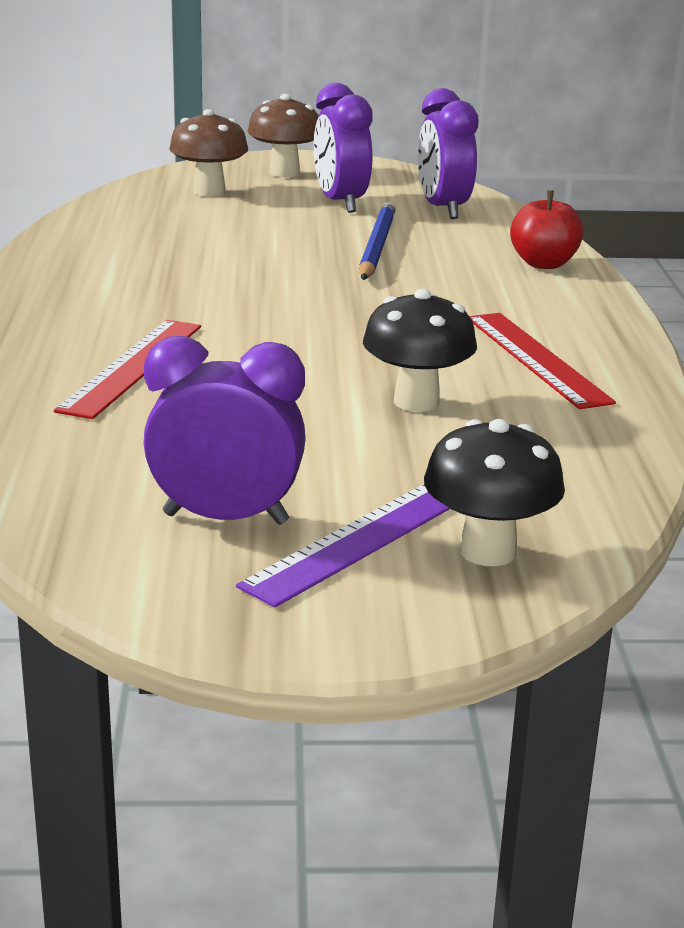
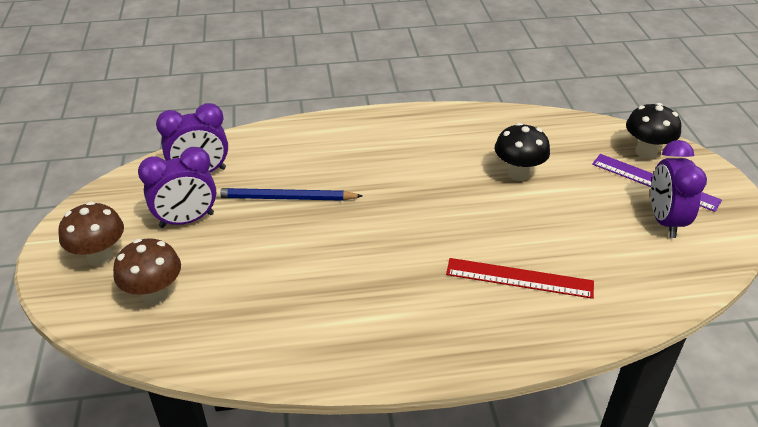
camera: 95 degrees left, 15 degrees up
red ruler [469,313,616,409] -> none
red apple [510,190,583,269] -> none

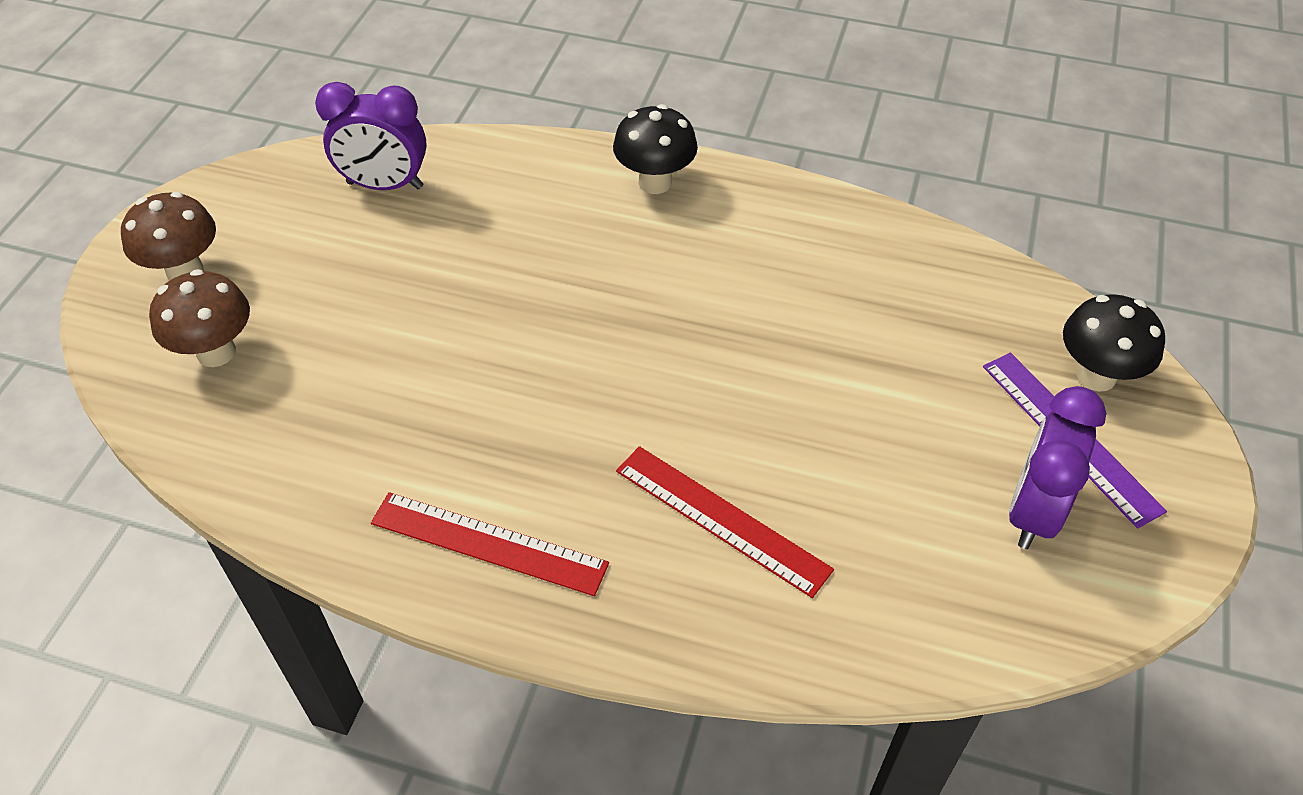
camera: 25 degrees right, 10 degrees up
purple clock [138,147,216,228] -> none
blue pencil [216,188,363,201] -> none
black mushroom [495,123,550,181] -> black mushroom moved to [613,104,698,194]
none -> red ruler [371,492,609,596]

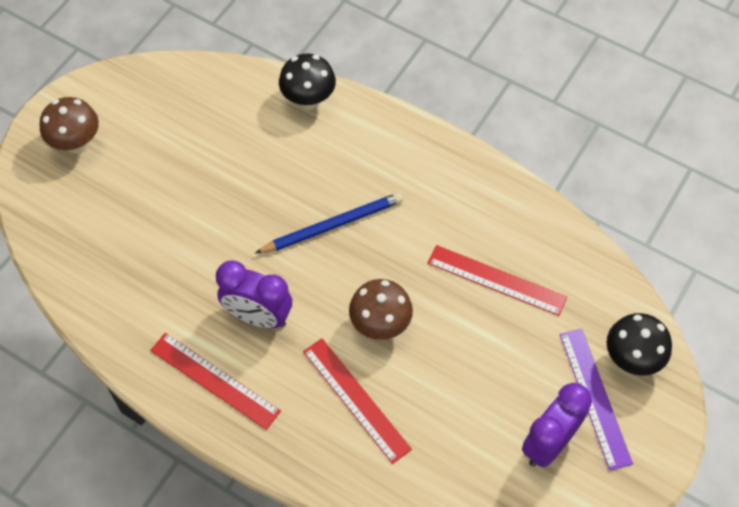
camera: 15 degrees right, 10 degrees up
brown mushroom [149,269,250,367] -> brown mushroom moved to [349,279,413,340]
purple clock [315,82,427,190] -> purple clock moved to [216,261,292,328]
black mushroom [613,104,698,194] -> black mushroom moved to [279,54,336,110]
none -> blue pencil [255,192,403,253]
none -> red ruler [427,245,567,316]

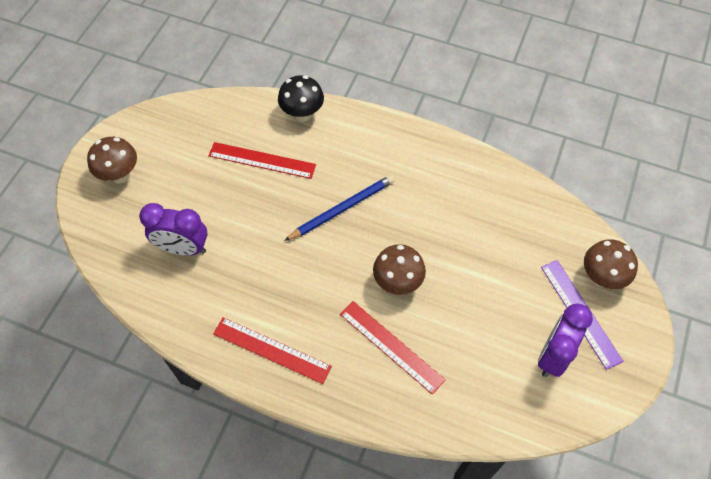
camera: 10 degrees left, 0 degrees up
purple clock [216,261,292,328] -> purple clock moved to [139,203,208,256]
red ruler [427,245,567,316] -> red ruler moved to [208,142,316,179]
black mushroom [607,313,672,376] -> brown mushroom [584,239,638,289]

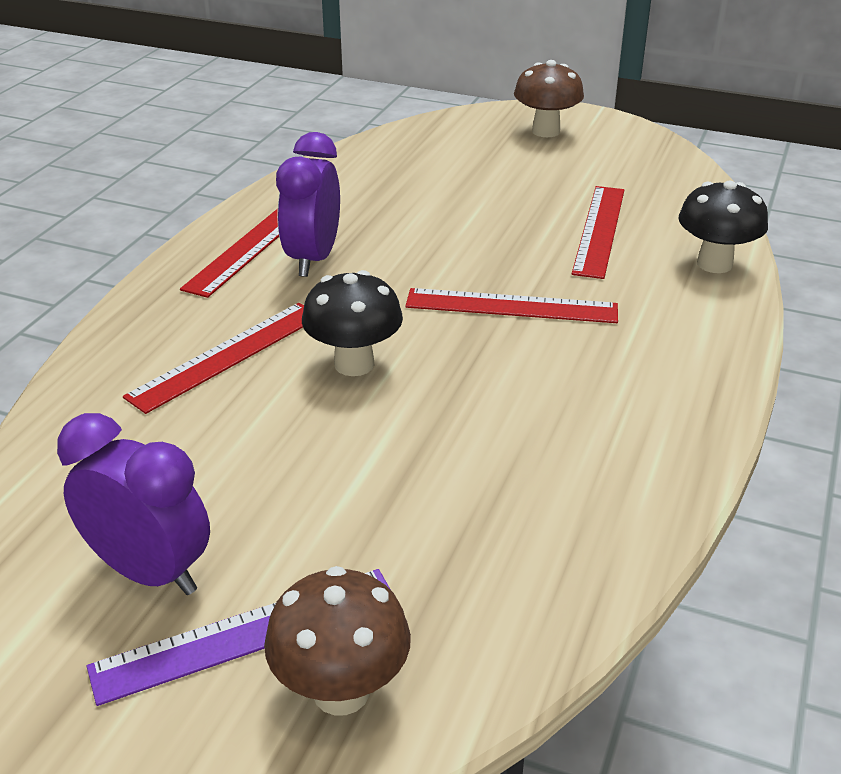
camera: 90 degrees right, 25 degrees down
purple clock [139,203,208,256] -> purple clock moved to [276,132,340,277]
blue pencil [284,175,395,241] -> red ruler [405,288,618,323]
brown mushroom [373,244,426,295] -> black mushroom [302,270,403,376]

